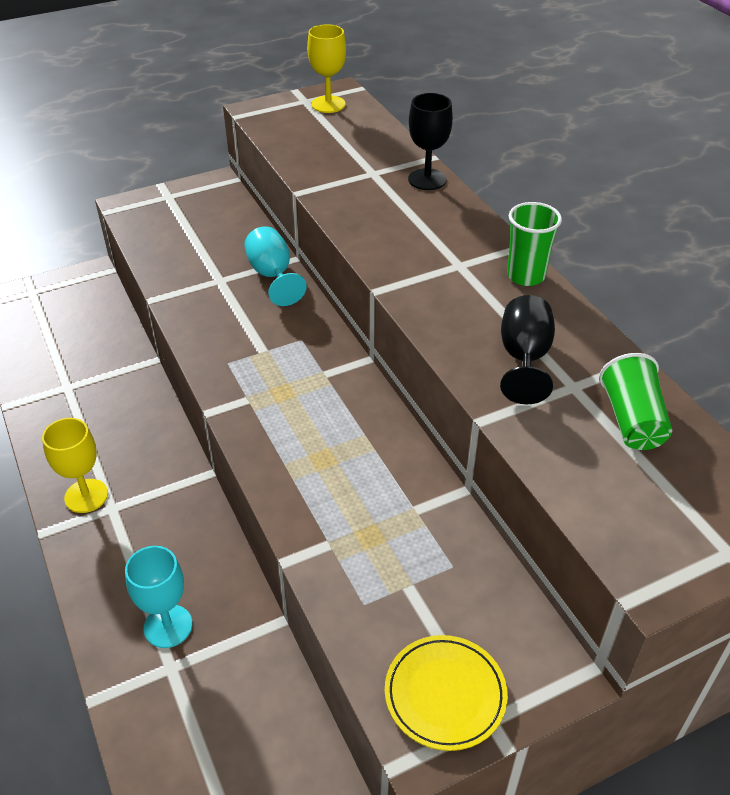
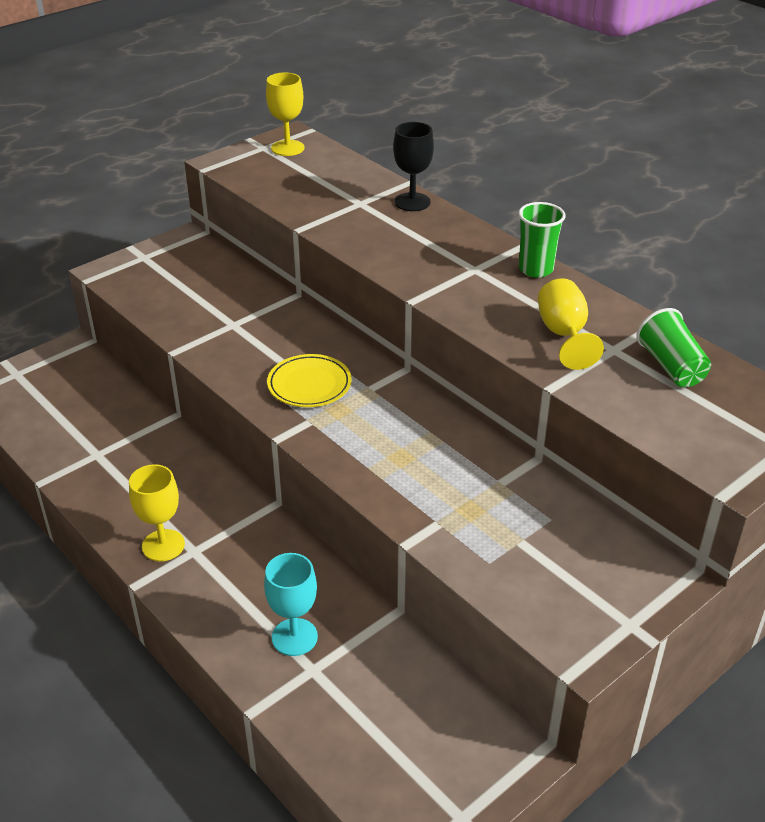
camera: 15 degrees left, 5 degrees down
turquoise goblet [244,226,307,306] -> none
yellow plate [385,635,508,751] -> yellow plate moved to [267,354,352,407]
black goblet [500,295,555,404] -> yellow goblet [538,278,604,370]

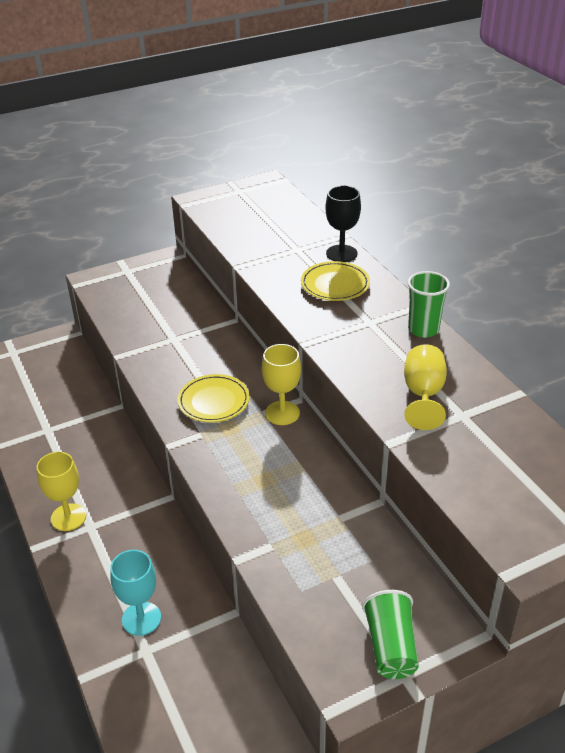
camera: 15 degrees right, 0 degrees up
yellow goblet [266,73,305,156] -> yellow goblet moved to [262,344,301,425]
green cup [636,308,711,387] -> green cup moved to [362,590,419,679]
none -> yellow plate [301,261,370,301]

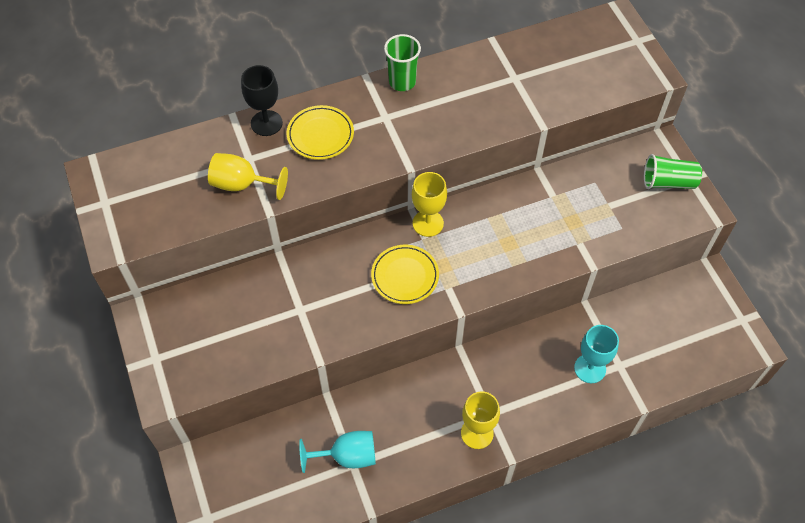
camera: 85 degrees left, 20 degrees up
yellow goblet [404,344,447,430] -> yellow goblet moved to [208,153,288,200]
none -> turquoise goblet [299,431,376,473]

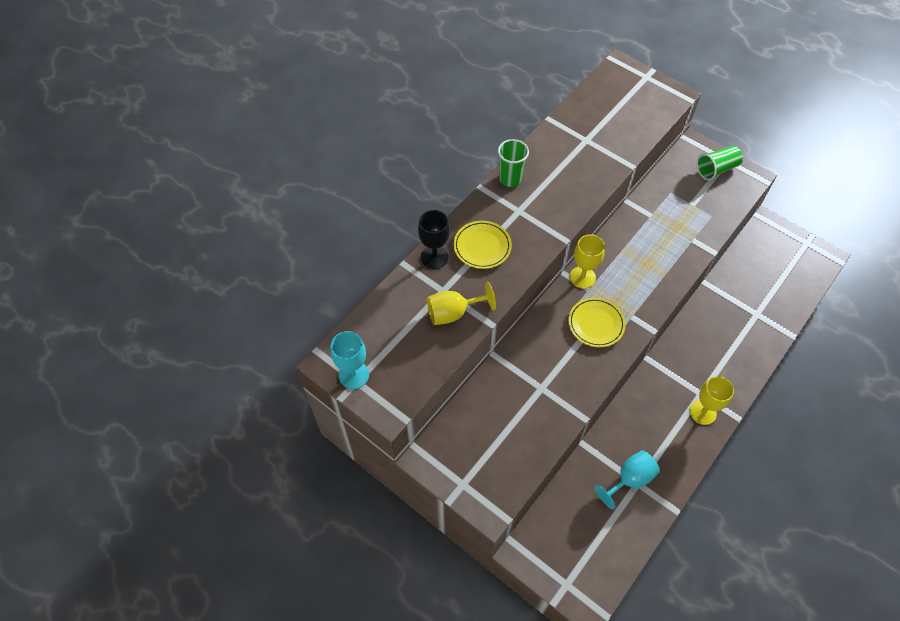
camera: 30 degrees left, 0 degrees up
turquoise goblet [574,325,619,383] -> turquoise goblet moved to [331,331,369,389]

